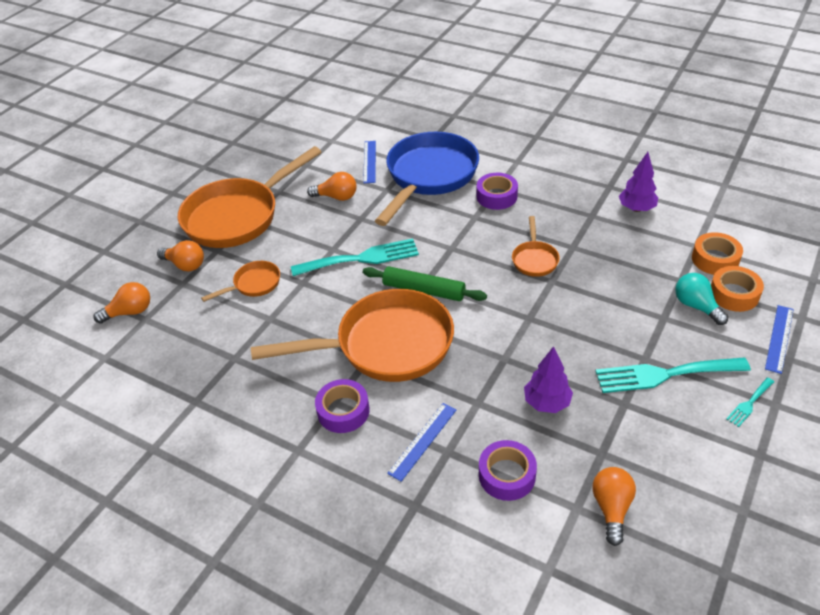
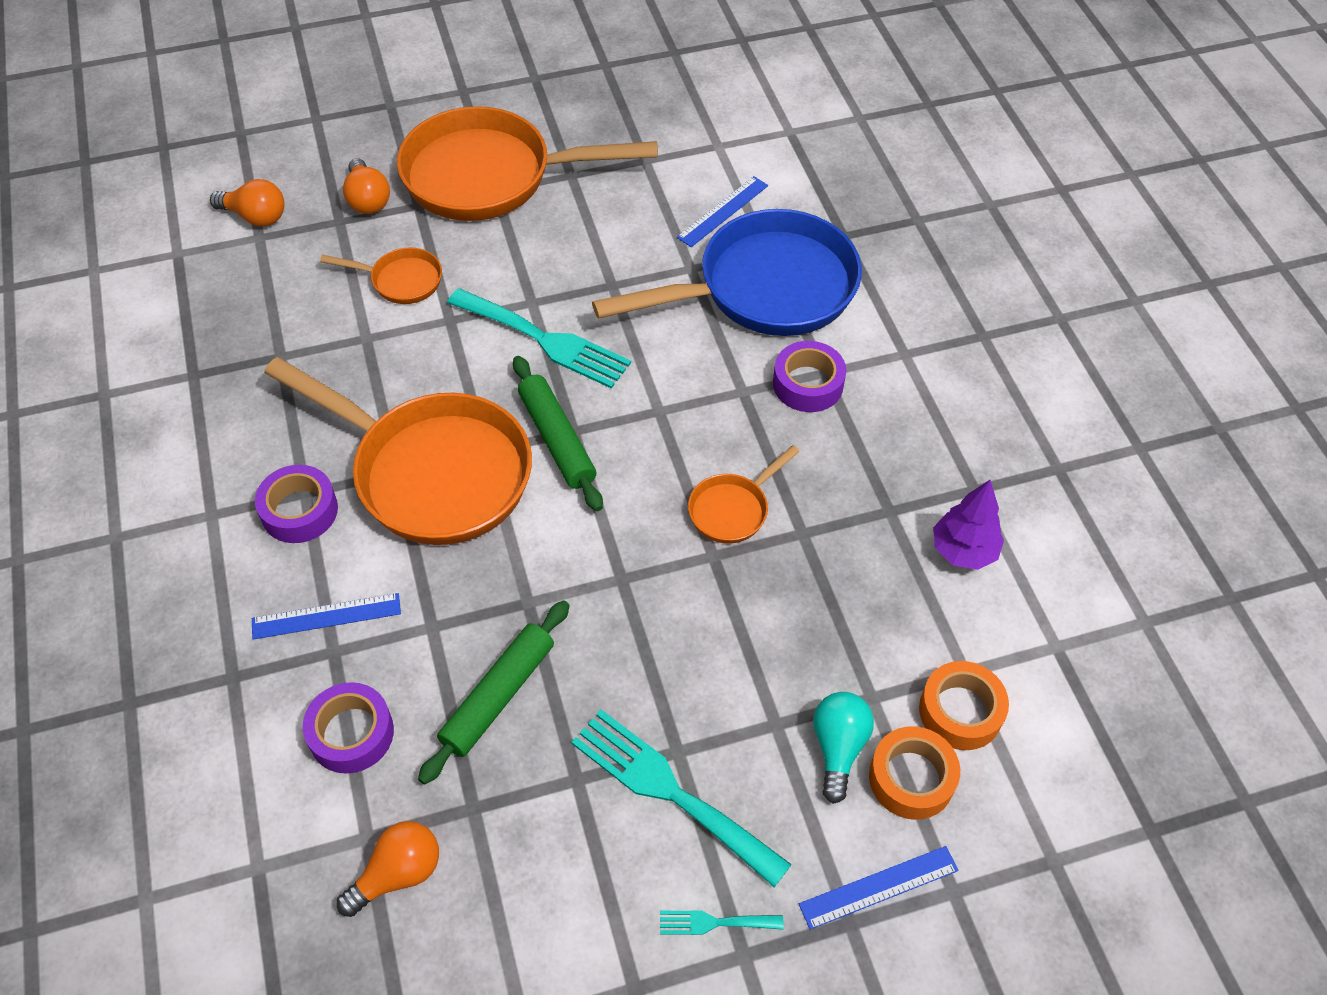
camera: 40 degrees right, 10 degrees up
orange light bulb [307,172,356,201] -> none
purple tree [524,346,573,413] -> green rolling pin [418,600,570,785]

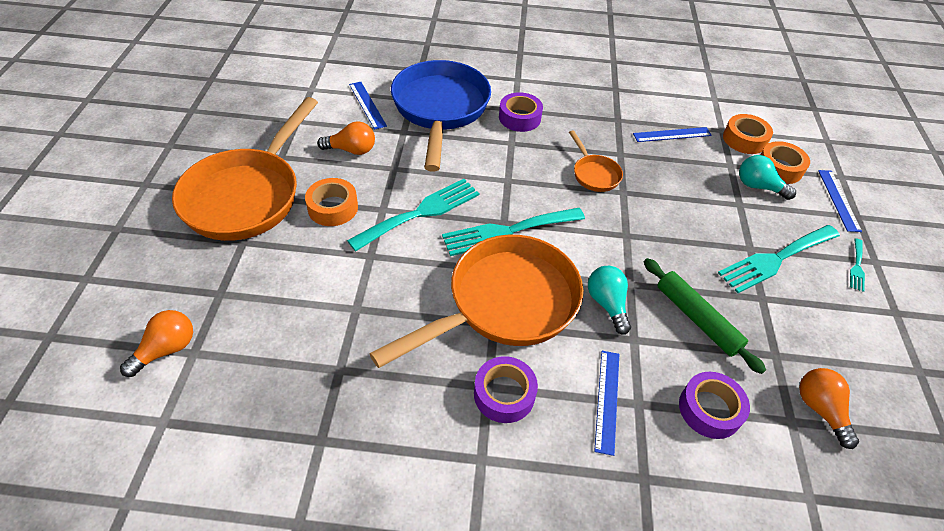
camera: 70 degrees left, 5 degrees down
orange pan [320,247,442,304] -> none
orange light bulb [343,158,390,214] -> orange light bulb moved to [317,121,375,155]
green rolling pin [513,356,603,511] -> turquoise fork [442,208,585,256]
purple tree [933,480,1004,570] -> none
none -> orange tape [305,178,358,226]
none -> turquoise light bulb [588,266,631,335]
none -> blue ruler [633,127,712,142]

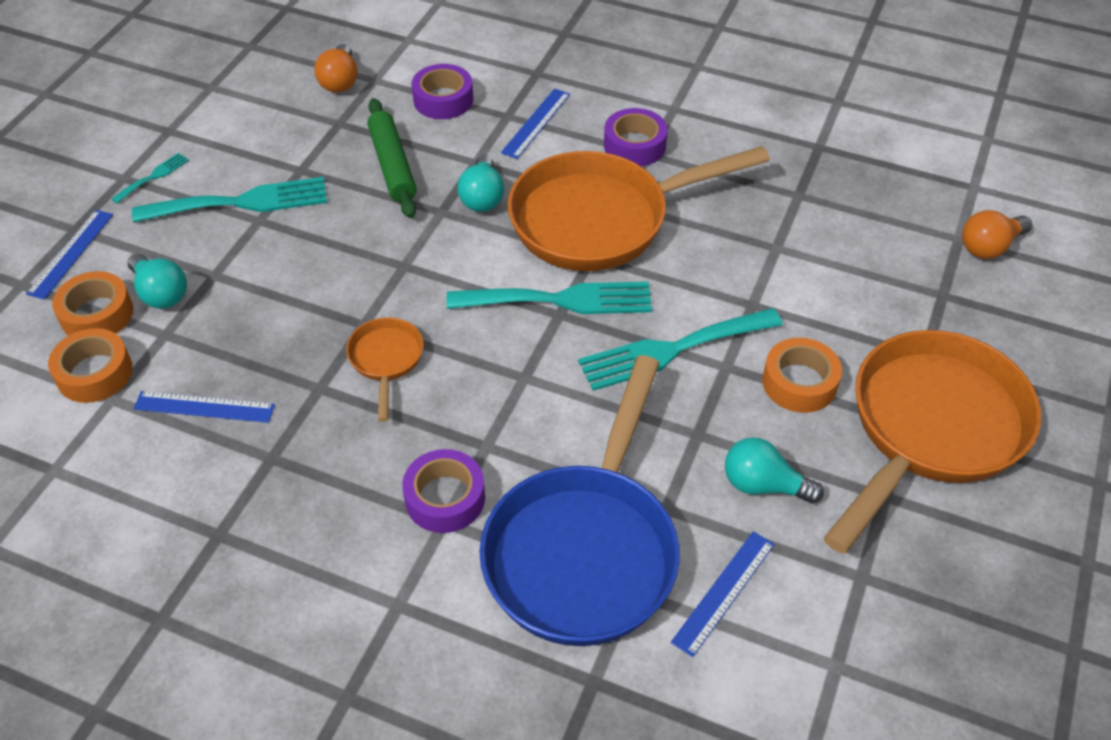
camera: 160 degrees left, 0 degrees up
orange light bulb [317,121,375,155] -> turquoise light bulb [725,437,824,504]
blue ruler [349,82,387,130] -> blue ruler turned 45 degrees clockwise [671,531,775,657]

